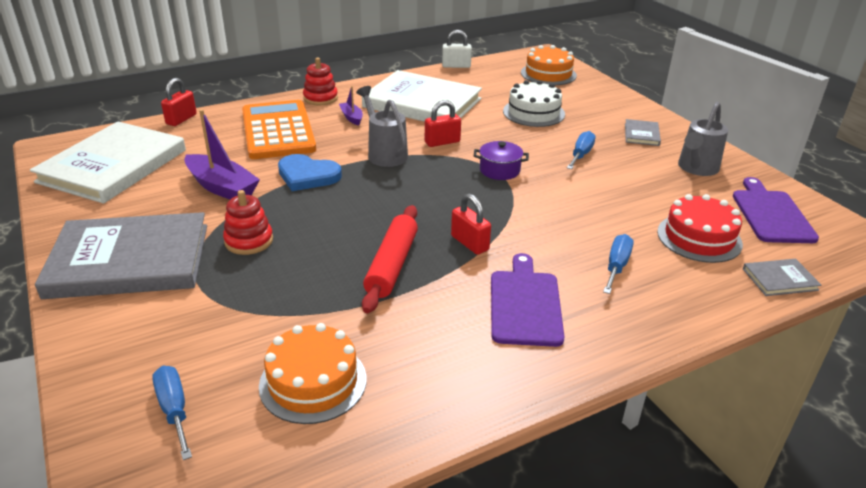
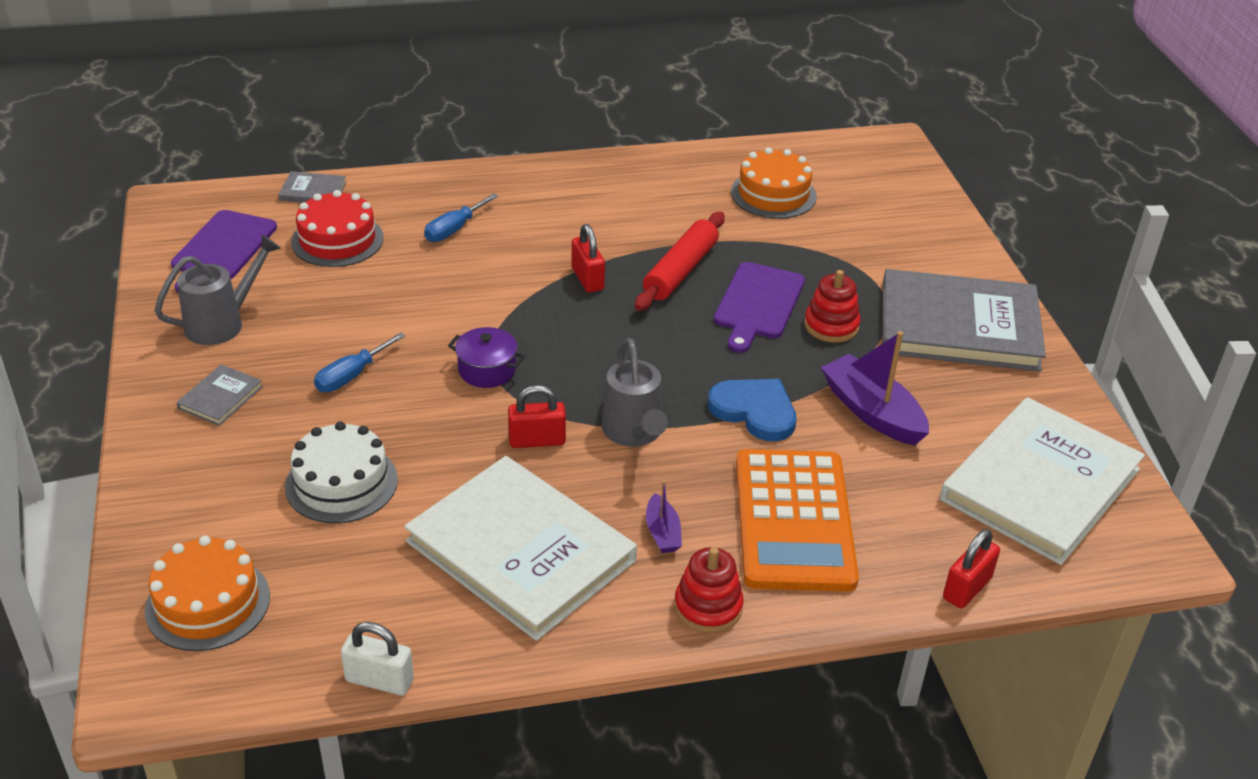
camera: 165 degrees left, 5 degrees up
blue screwdriver [152,366,192,460] -> none
purple cutting board [491,253,564,347] -> purple cutting board moved to [714,262,805,353]

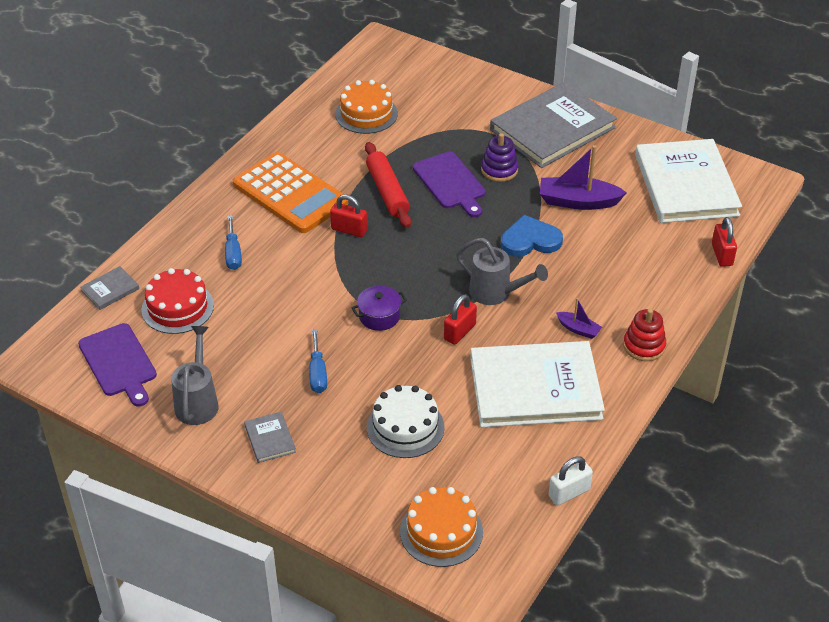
camera: 45 degrees left, 5 degrees up
orange calculator [736,449,859,591] -> orange calculator moved to [233,152,348,233]
red stacking toy [804,270,861,343] -> purple stacking toy [481,133,518,182]

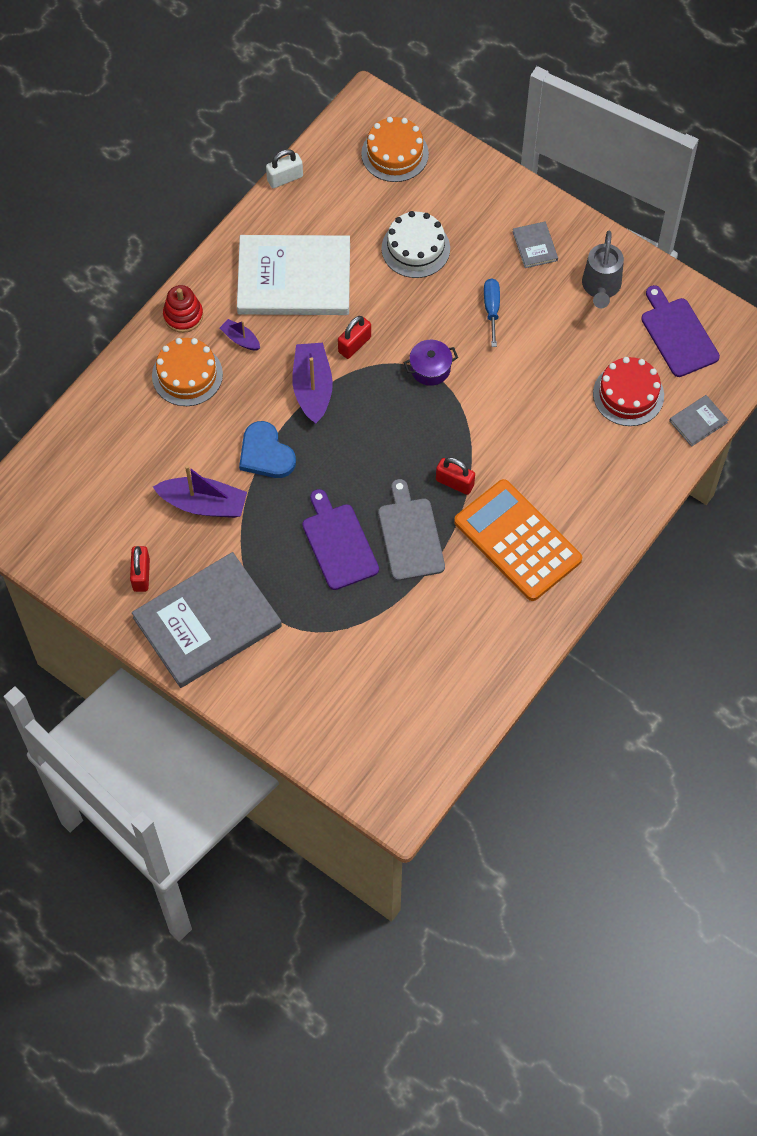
camera: 175 degrees left, 20 degrees up
blue screwdriver [225,215,242,270] -> none
orange cake [335,80,398,134] -> orange cake moved to [152,338,223,406]
red rolling pin [365,142,411,228] -> grey cutting board [378,479,445,581]
grey watering can [456,238,548,305] -> purple boat [292,343,333,424]
purple stacking toy [481,133,518,182] -> none
blue heart [501,215,563,257] -> blue heart turned 60 degrees clockwise [239,421,296,478]
white book [635,139,742,223] -> none
red padlock [712,217,737,267] -> red padlock moved to [130,546,150,592]

